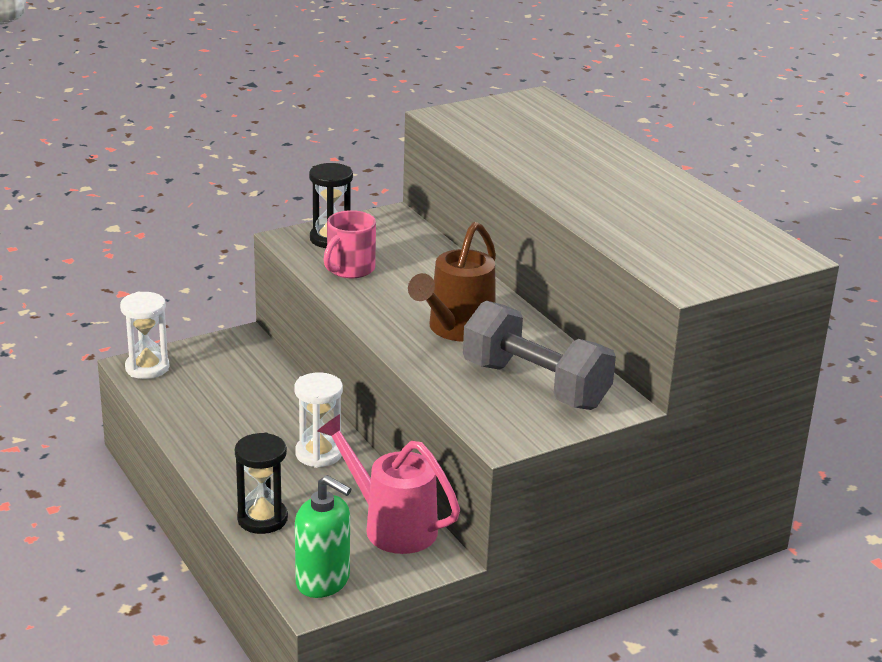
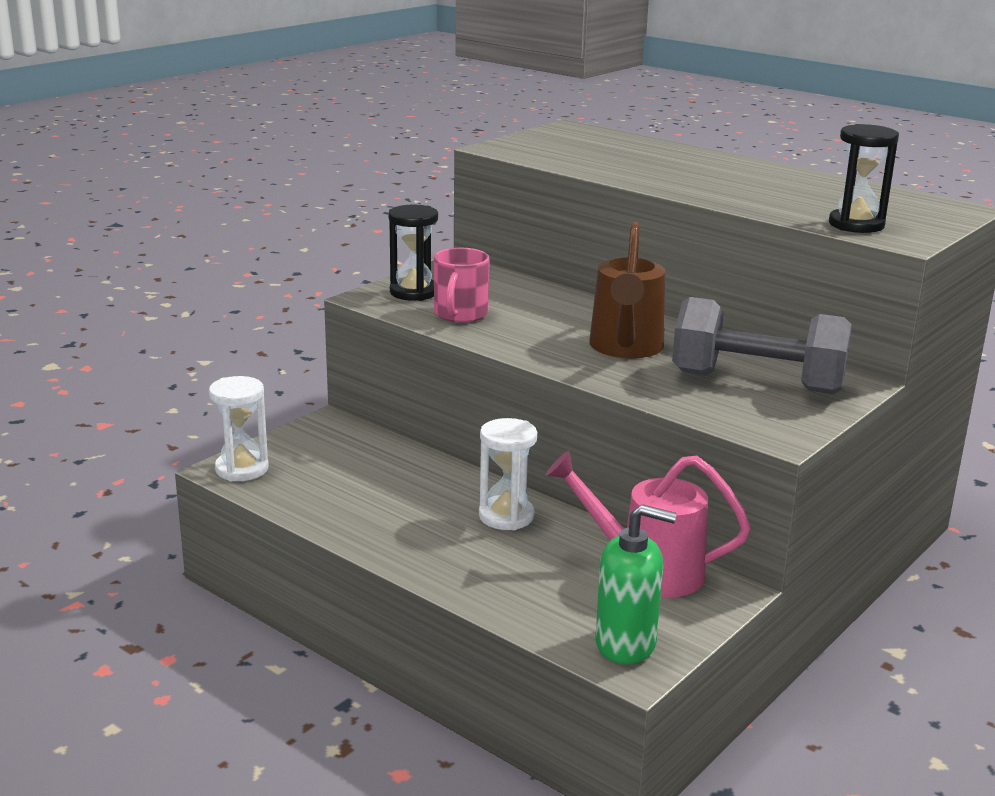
camera: 20 degrees left, 5 degrees down
black hourglass [235,433,288,534] -> black hourglass moved to [829,124,899,233]

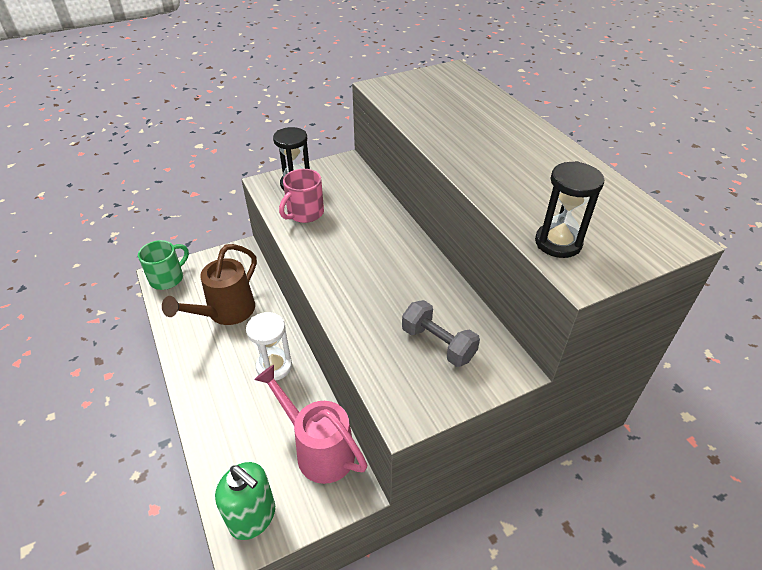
camera: 25 degrees right, 20 degrees up
white hourglass [209,376,269,481] -> green mug [138,240,189,290]
brown watering can [589,222,666,358] -> brown watering can moved to [162,244,257,325]
grey dumbbell [672,297,851,394] -> grey dumbbell [402,300,480,367], size x0.60

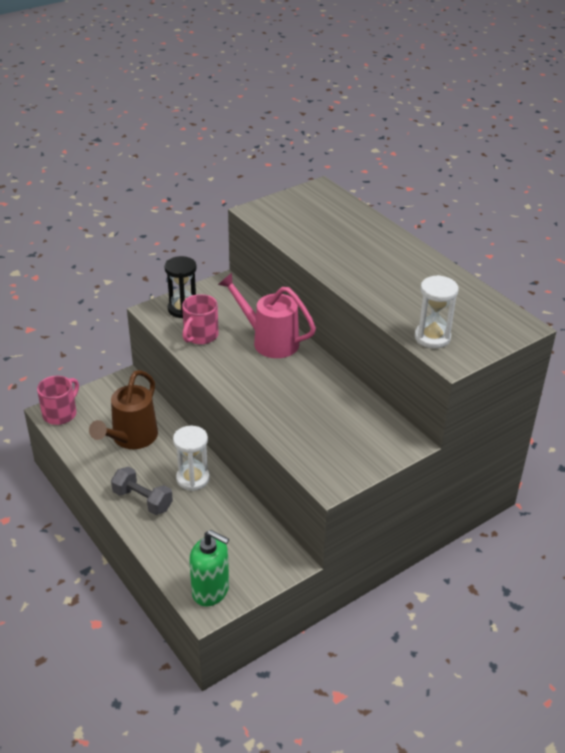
camera: 10 degrees left, 5 degrees down
green mug [138,240,189,290] -> pink mug [37,376,79,425]
pink watering can [254,365,367,484] -> pink watering can moved to [218,273,316,358]
grey dumbbell [402,300,480,367] -> grey dumbbell moved to [111,467,173,515]
black hourglass [535,161,604,258] -> white hourglass [415,275,459,348]

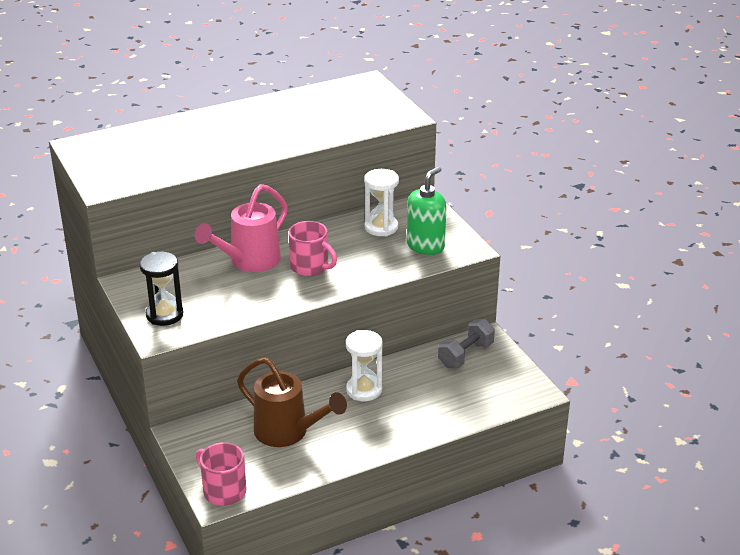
camera: 80 degrees left, 5 degrees down
grey dumbbell [111,467,173,515] -> grey dumbbell moved to [438,319,495,368]
pink mug [182,294,219,344] -> pink mug moved to [288,221,337,276]
green soap dispenser [189,530,229,606] -> green soap dispenser moved to [407,167,447,255]
white hourglass [415,275,459,348] -> white hourglass moved to [364,169,399,236]

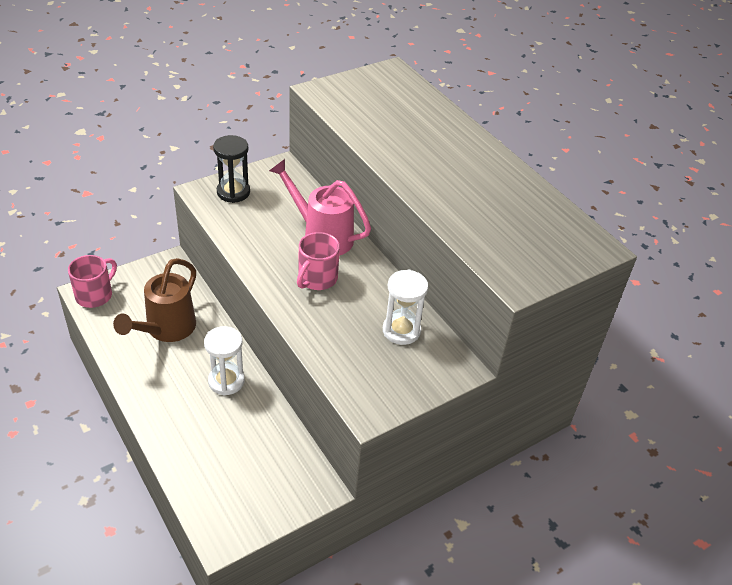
camera: 80 degrees right, 10 degrees up
green soap dispenser [407,167,447,255] -> none
grey dumbbell [438,319,495,368] -> none

